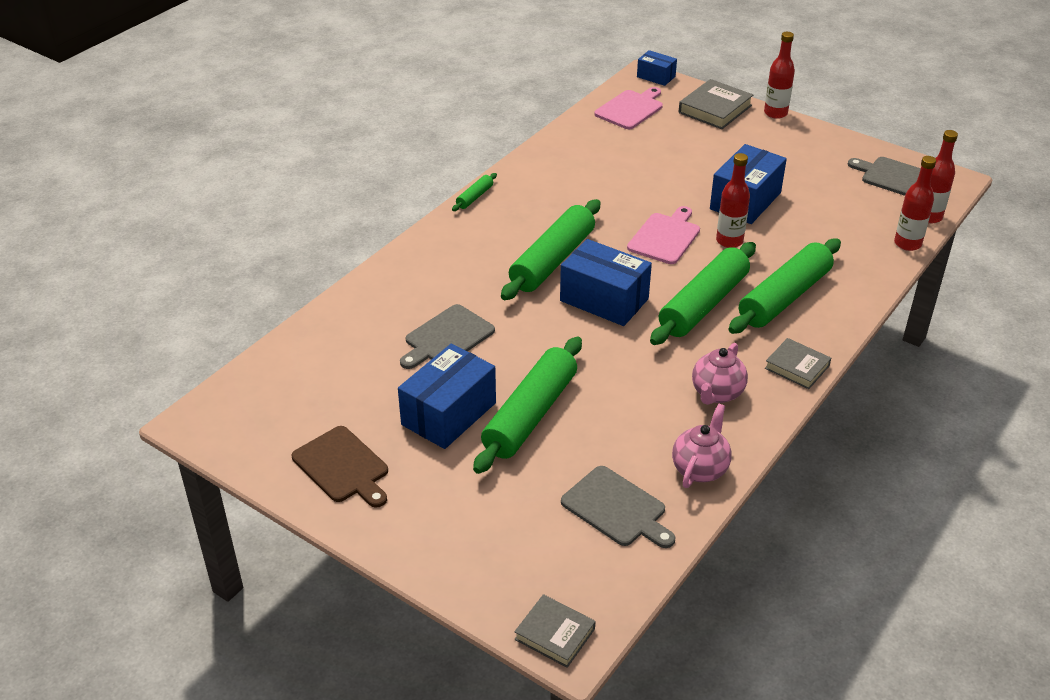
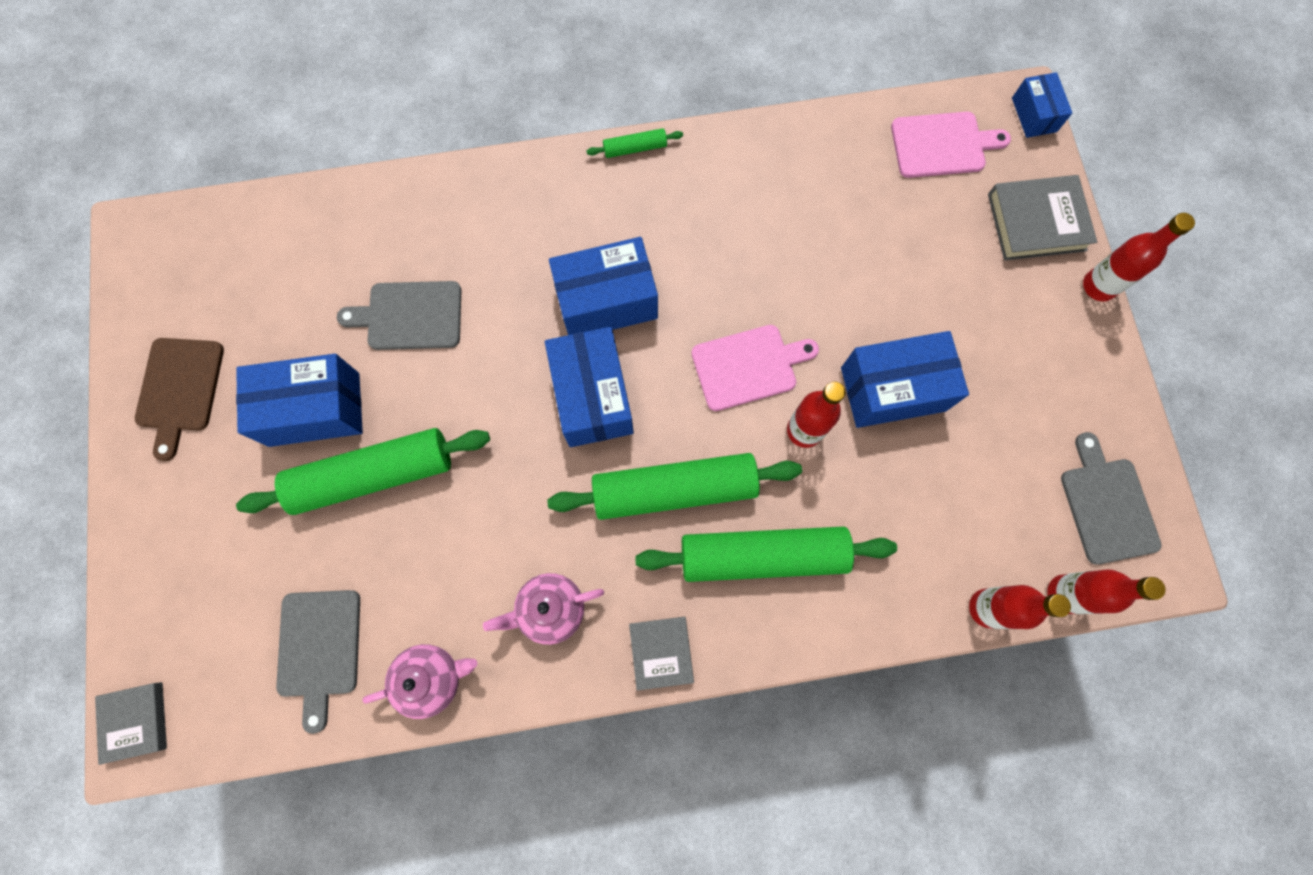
camera: 45 degrees right, 35 degrees up
green rolling pin [501,199,601,300] -> blue box [549,237,658,335]

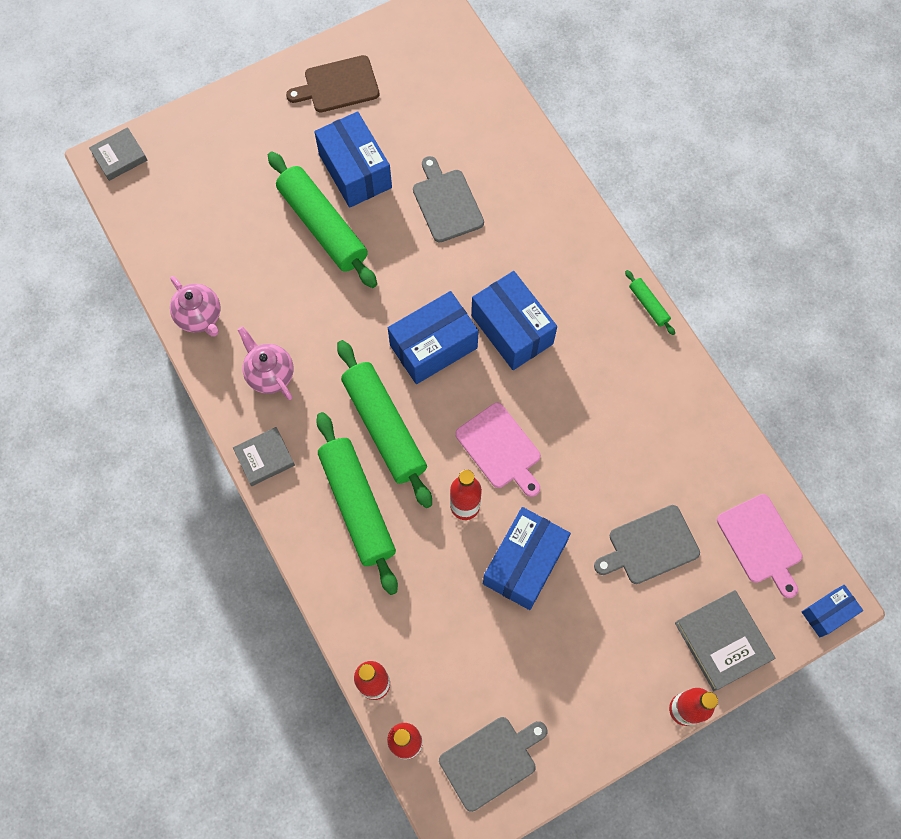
camera: 70 degrees right, 5 degrees down
grey cutting board [276,590,360,734] -> grey cutting board moved to [594,505,700,584]
blue box [841,331,969,428] -> blue box turned 60 degrees clockwise [483,507,571,610]

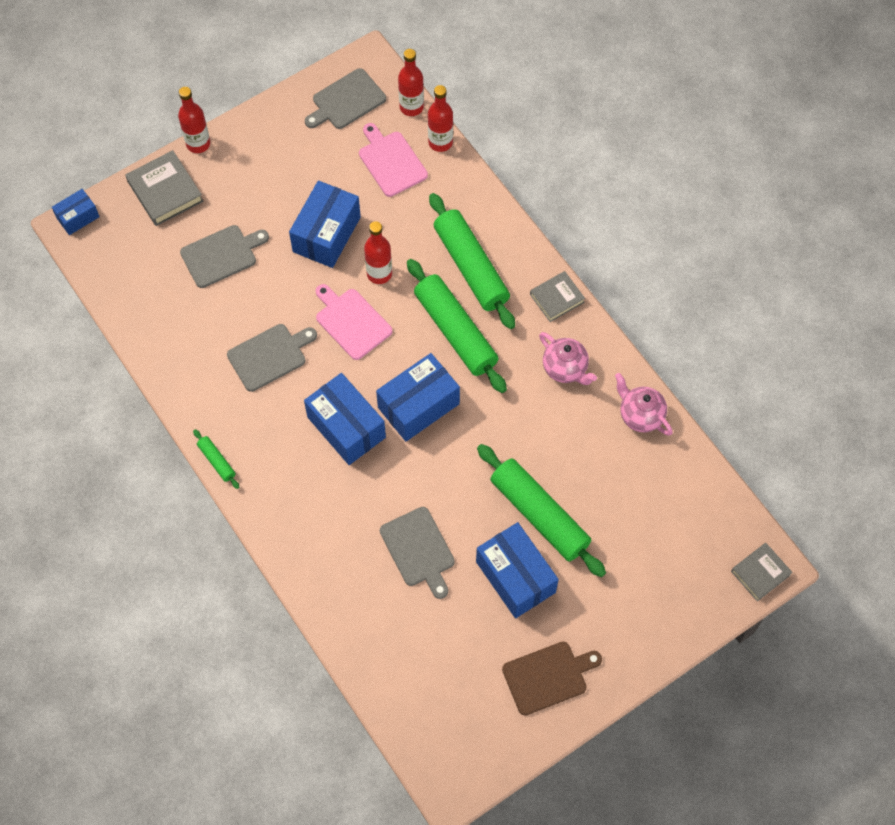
camera: 175 degrees right, 5 degrees down
pink cutting board [717,494,802,598] -> pink cutting board moved to [359,123,428,197]
none -> grey cutting board [227,324,317,392]

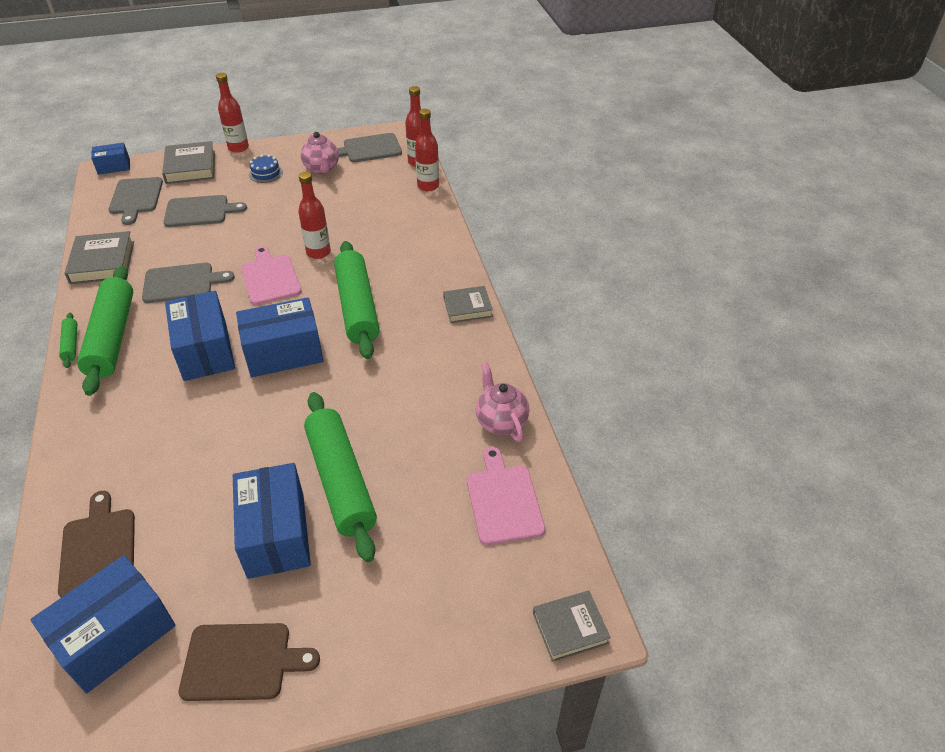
camera: 20 degrees right, 20 degrees down
blue box [289,181,361,268] -> blue box moved to [30,555,176,693]
pink cutting board [359,123,428,197] -> pink cutting board moved to [467,447,545,545]
grey cutting board [380,507,455,599] -> grey cutting board moved to [109,177,163,225]
green rolling pin [429,193,515,329] -> green rolling pin moved to [77,266,133,396]
pink teapot [539,332,597,385] -> pink teapot moved to [300,132,339,174]
none -> brown cutting board [58,491,135,598]
none -> grey book [64,231,134,284]
none -> blue cake [249,155,283,183]

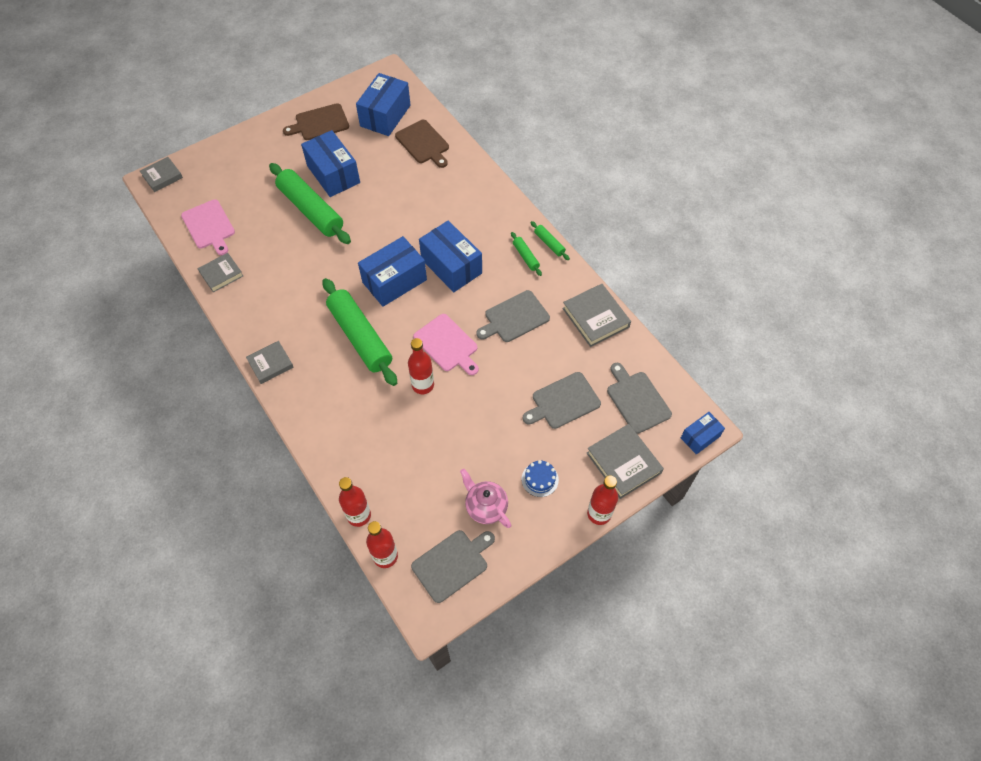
camera: 160 degrees right, 15 degrees up
green rolling pin [77,266,133,396] -> green rolling pin [511,232,542,276], size x0.44
pink teapot [476,362,529,442] -> grey book [198,253,243,292]

